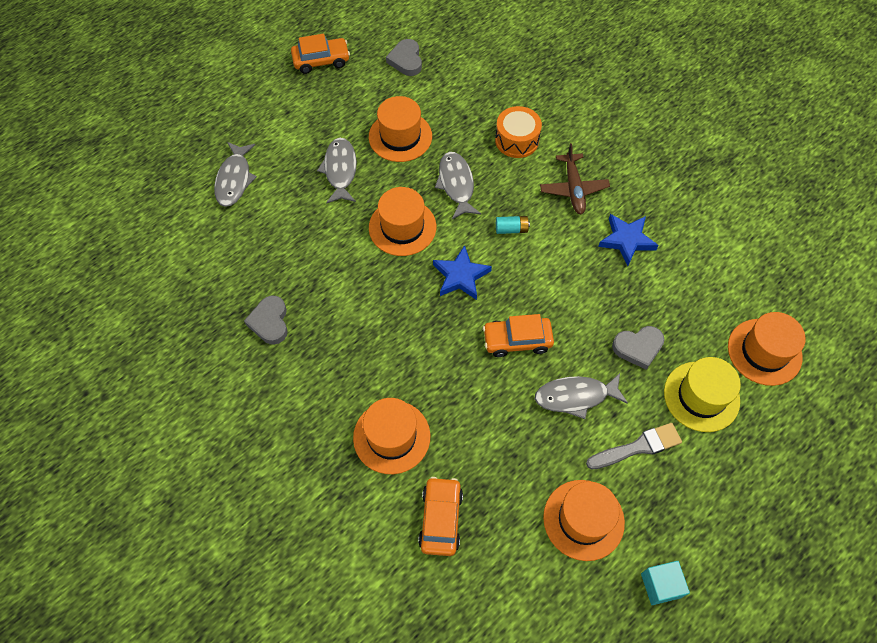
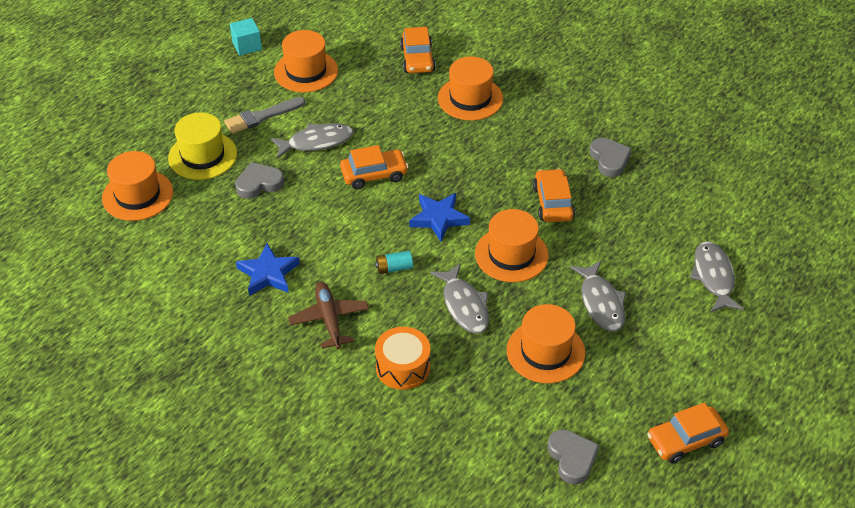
camera: 170 degrees right, 15 degrees down
none -> orange car [533,169,575,222]

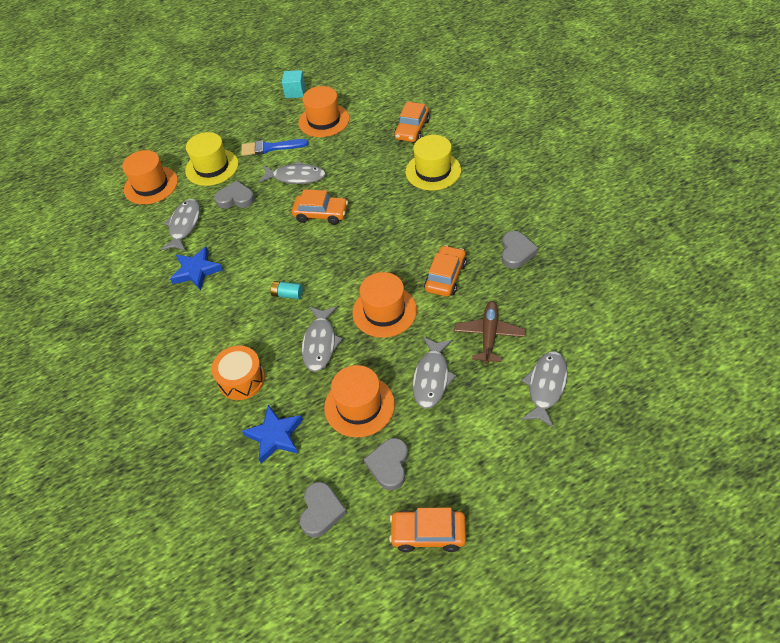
camera: 30 degrees right, 5 degrees up
grey brush [224,97,306,134] -> blue brush [241,139,309,156]
brown plane [288,282,369,349] -> brown plane moved to [454,301,526,364]
blue star [409,193,470,242] -> blue star moved to [242,405,303,463]
orange hat [438,56,503,121] -> yellow hat [405,135,461,190]
none -> grey fish [161,199,200,251]
none -> grey heart [364,438,408,490]

